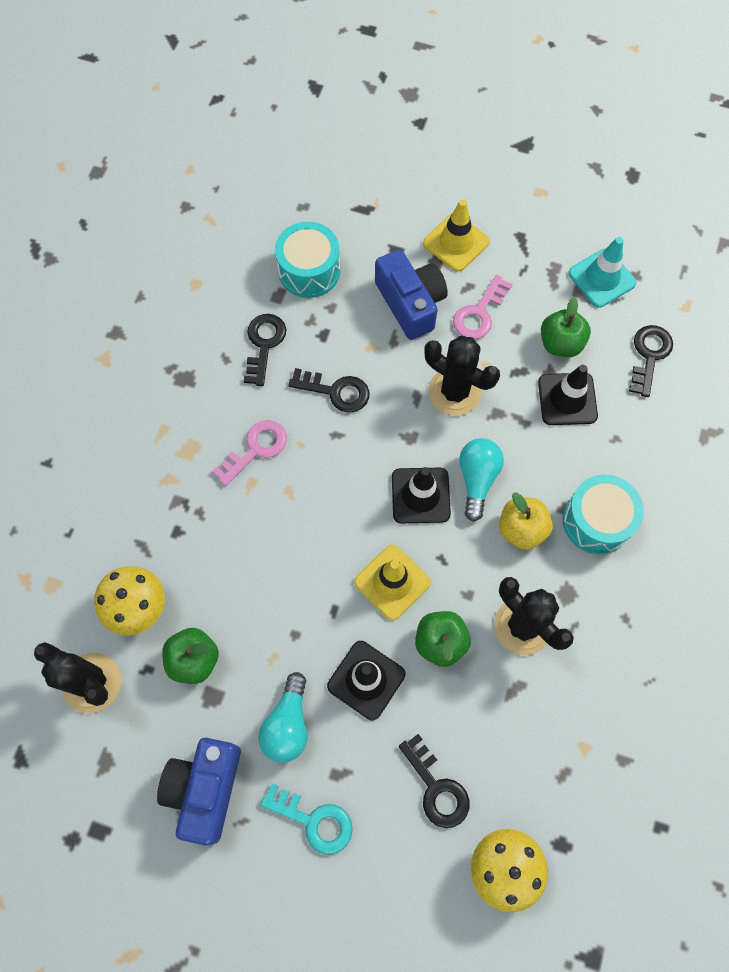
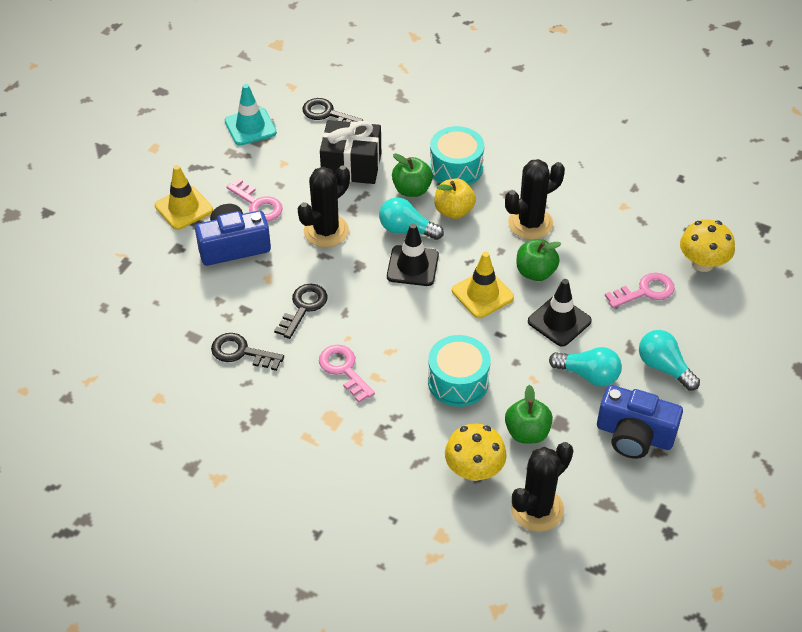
camera: 80 degrees left, 20 degrees down
turquoise key [260,784,353,854] -> turquoise light bulb [639,330,700,391]
turquoise drum [275,222,340,298] -> turquoise drum moved to [428,335,491,407]
black key [399,734,469,828] -> pink key [605,273,675,308]
black traffic cone [538,365,598,425] -> black gift [320,120,381,184]
green apple [541,297,591,357] -> green apple moved to [392,153,433,197]

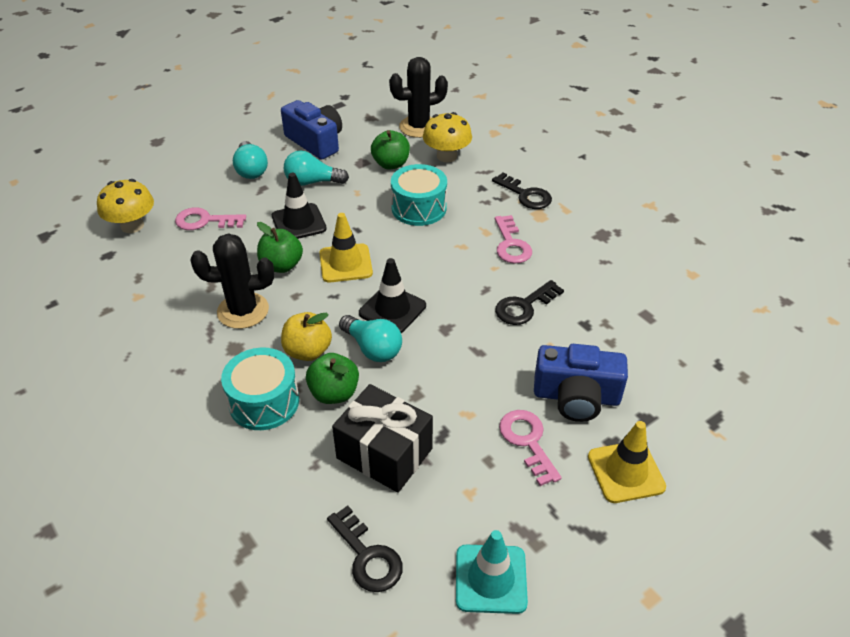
camera: 155 degrees left, 5 degrees down
black key [211,333,284,371] -> black key moved to [492,172,552,209]
black cactus [298,165,350,247] -> none
turquoise light bulb [549,347,622,387] -> turquoise light bulb turned 45 degrees counterclockwise [284,151,349,186]

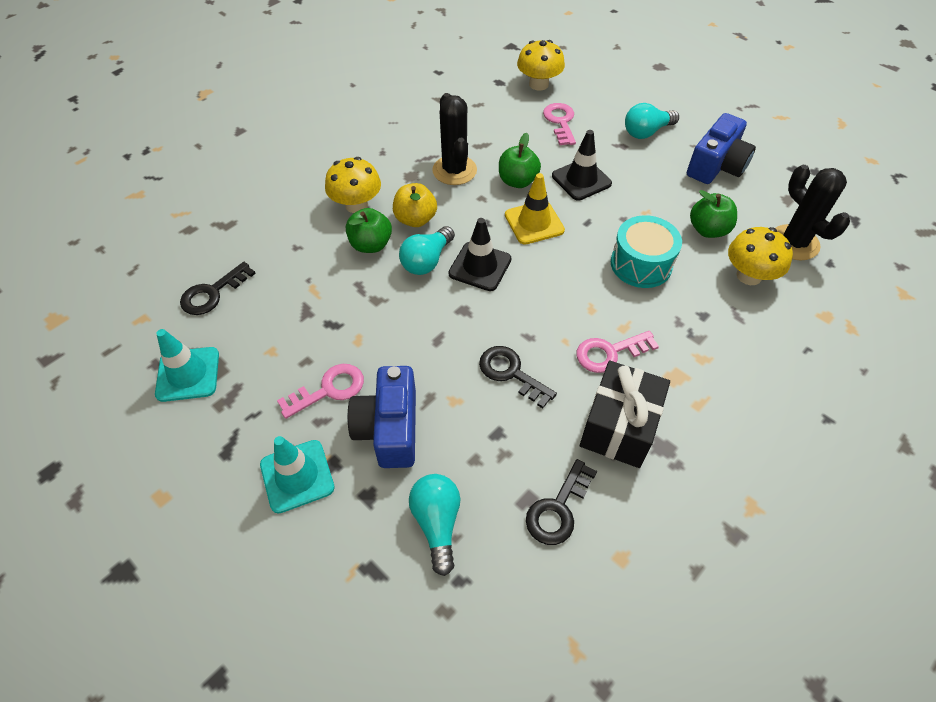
camera: 80 degrees right, 10 degrees up
turquoise drum [221,348,299,430] -> yellow mushroom [325,157,381,213]
turquoise light bulb [284,151,349,186] -> turquoise light bulb moved to [409,474,460,576]
black gift [332,384,433,493] -> black gift moved to [580,360,670,468]
black key [492,172,552,209] -> black key moved to [526,459,597,545]
yellow traffic cone [588,421,666,503] -> turquoise traffic cone [260,436,335,514]

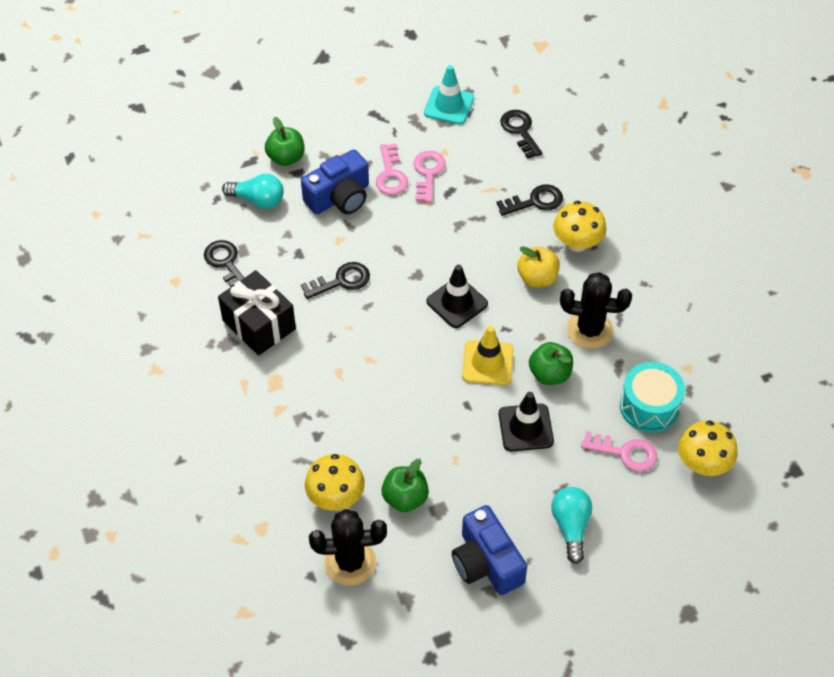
camera: 115 degrees right, 0 degrees up
turquoise traffic cone [260,436,335,514] -> none
green apple [346,208,392,253] -> green apple moved to [265,117,304,166]
blue camera [347,366,416,468] -> blue camera turned 120 degrees clockwise [301,149,369,214]
turquoise light bulb [399,226,455,275] -> none
pink key [576,331,659,373] -> pink key moved to [414,151,446,202]
turquoise drum [611,215,682,288] -> turquoise drum moved to [620,362,685,432]
none -> black key [496,184,563,216]

